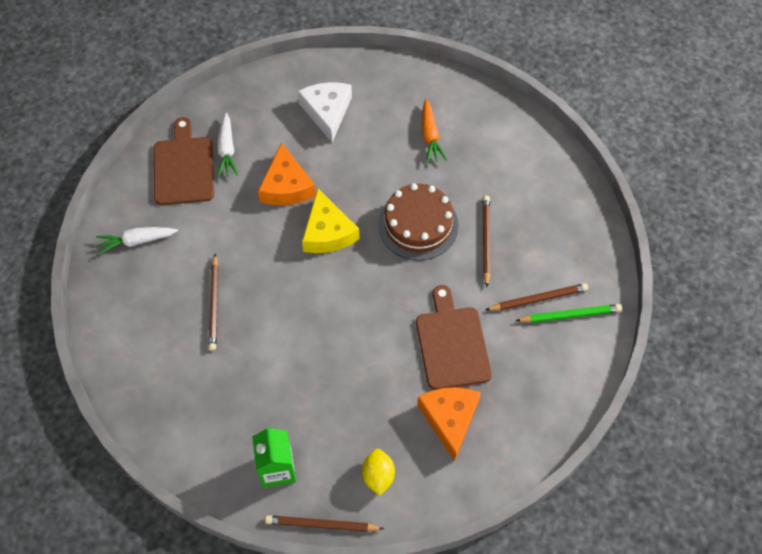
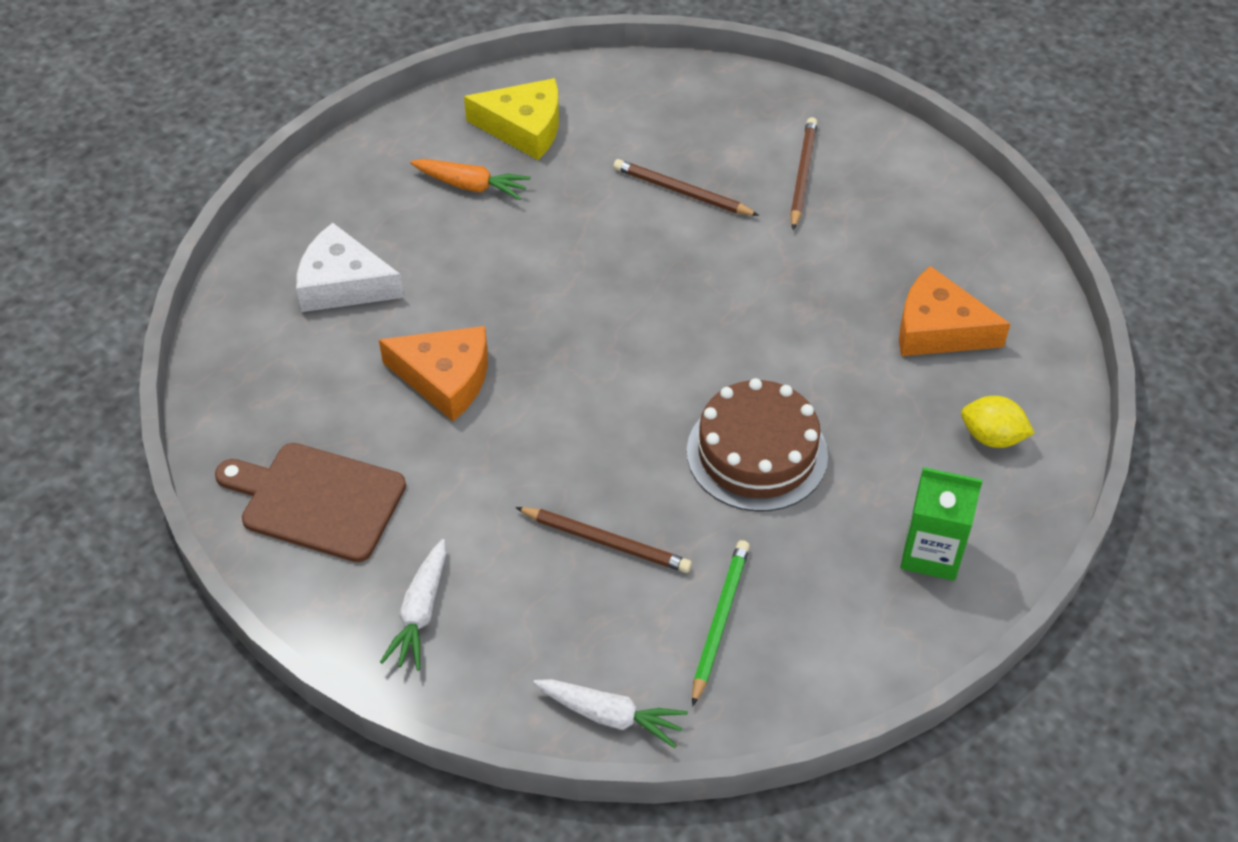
camera: 65 degrees left, 10 degrees down
white carrot [217,113,238,177] -> white carrot moved to [533,679,688,748]
brown pencil [265,515,384,532] -> none
yellow cheese [302,189,359,253] -> yellow cheese moved to [464,78,559,160]
brown cake [378,183,459,260] -> brown cake moved to [687,378,828,512]
brown cutting board [416,285,492,390] -> none
green pencil [515,304,622,323] -> green pencil moved to [692,540,750,706]

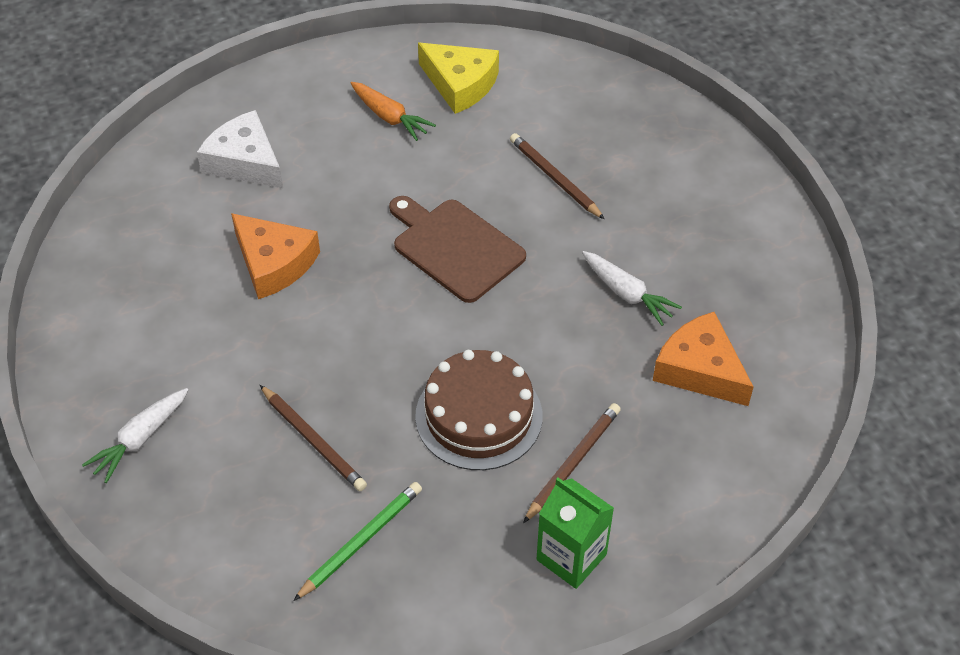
camera: 25 degrees right, 0 degrees up
brown cutting board [215,443,406,562] -> brown cutting board moved to [389,196,526,303]
white carrot [533,679,688,748] -> white carrot moved to [582,251,682,326]
brown pencil [790,117,817,230] -> brown pencil moved to [523,403,621,523]
yellow lemon [961,396,1035,448] -> none

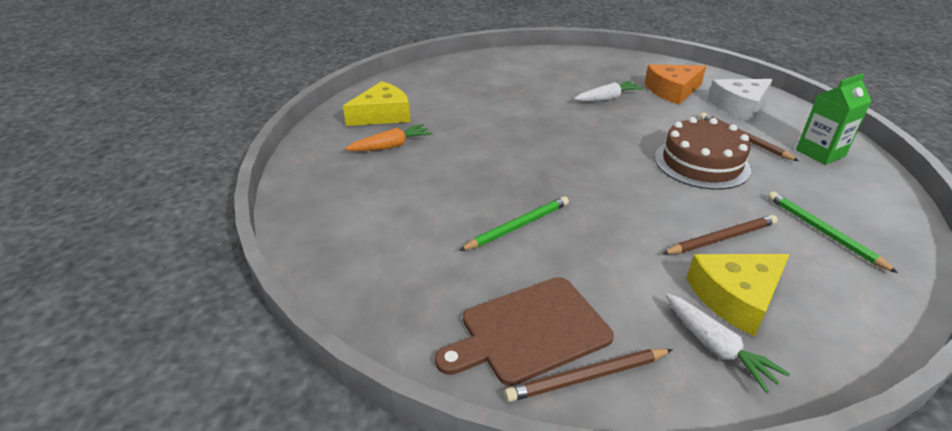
camera: 70 degrees left, 15 degrees down
white cheese [197,110,283,188] -> white cheese moved to [708,79,773,122]
orange cheese [231,213,320,299] -> green pencil [459,196,569,251]
brown cutting board [389,196,526,303] -> brown cutting board moved to [435,277,614,386]
brown pencil [510,133,604,219] -> brown pencil moved to [504,349,673,402]
none -> yellow cheese [687,254,790,337]

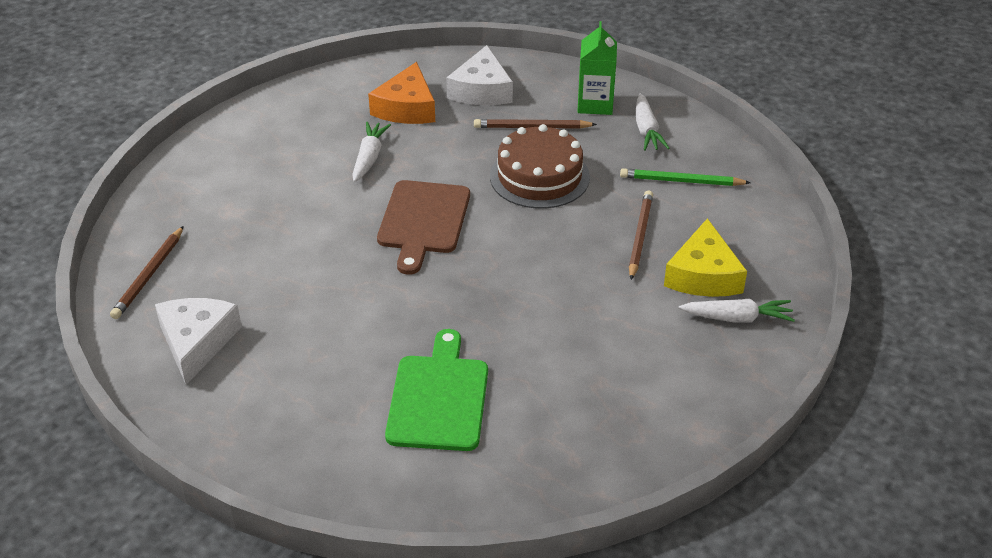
camera: 55 degrees left, 5 degrees up
yellow cheese [343,81,410,126] -> white cheese [155,298,242,385]
orange carrot [345,124,433,151] -> none
brown cutting board [435,277,614,386] -> brown cutting board moved to [377,180,470,275]
green pencil [459,196,569,251] -> none
brown pencil [504,349,673,402] -> brown pencil moved to [110,226,184,319]
none -> green cutting board [385,329,488,451]
none -> white carrot [636,94,670,151]

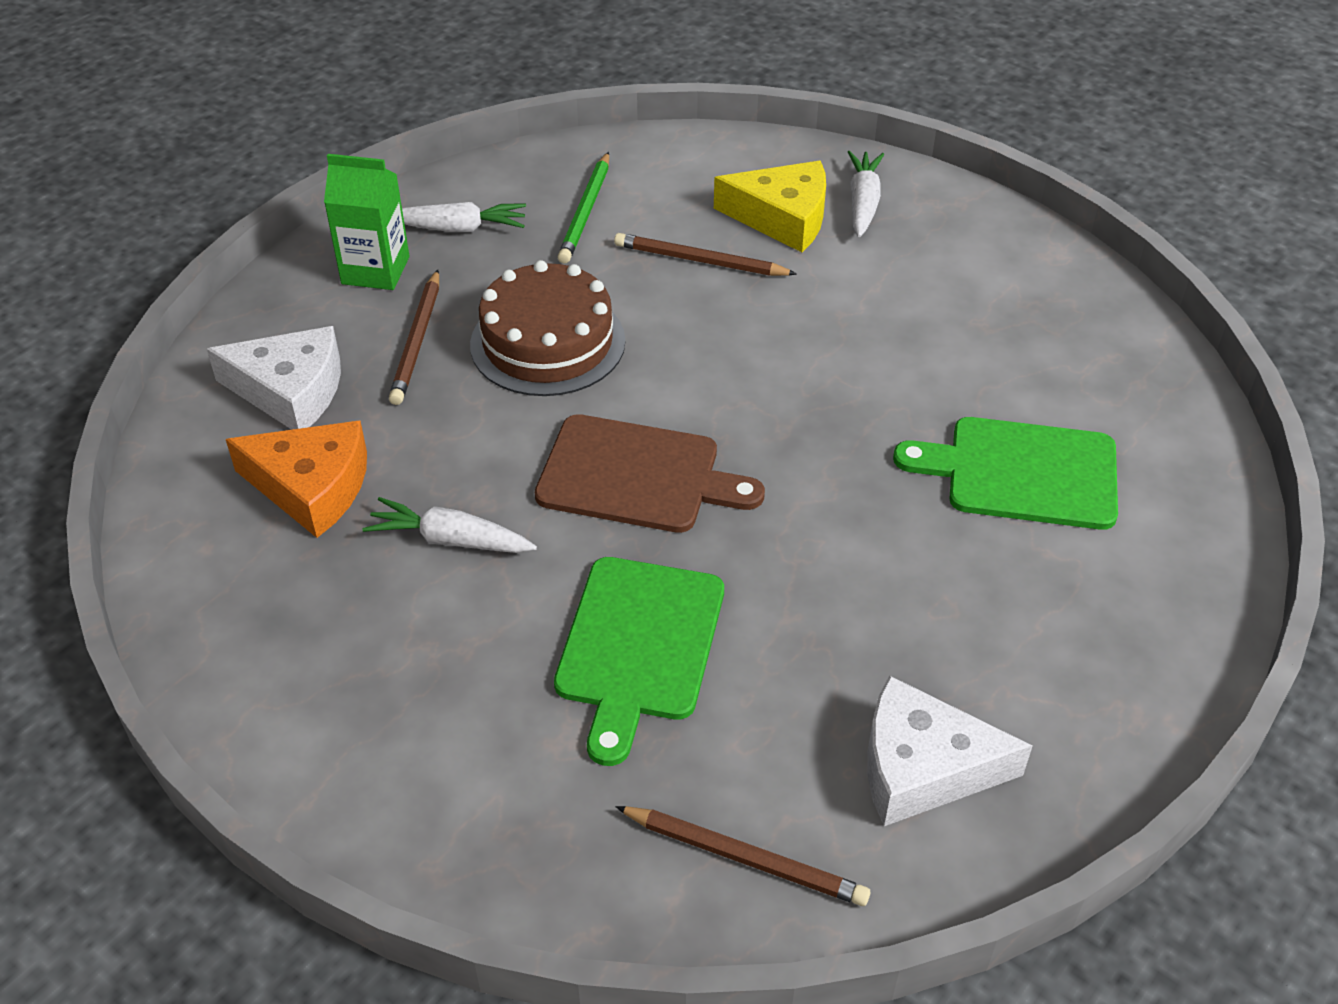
camera: 85 degrees left, 5 degrees up
none -> green cutting board [554,557,724,766]

